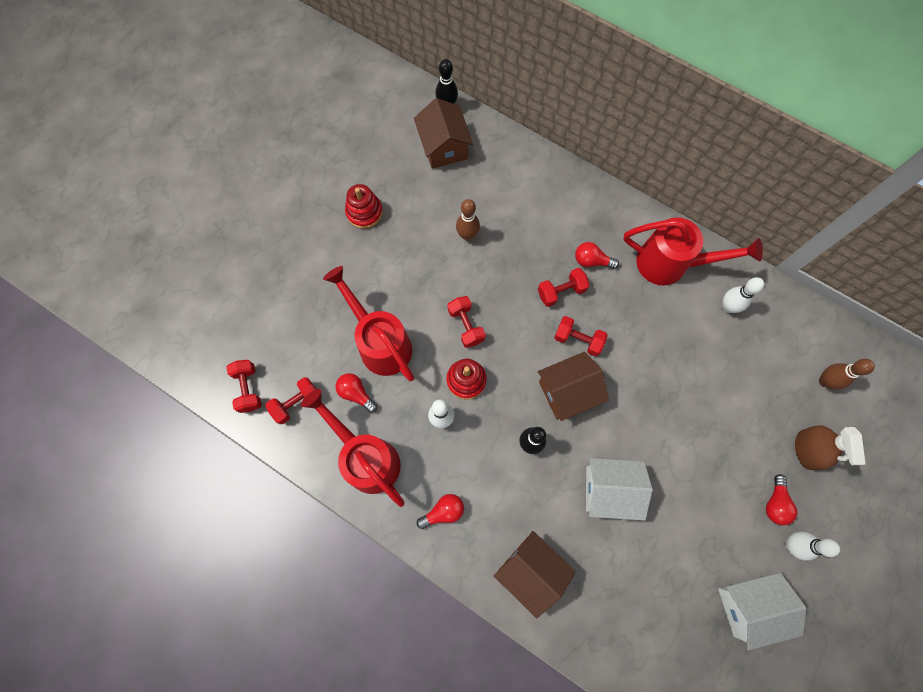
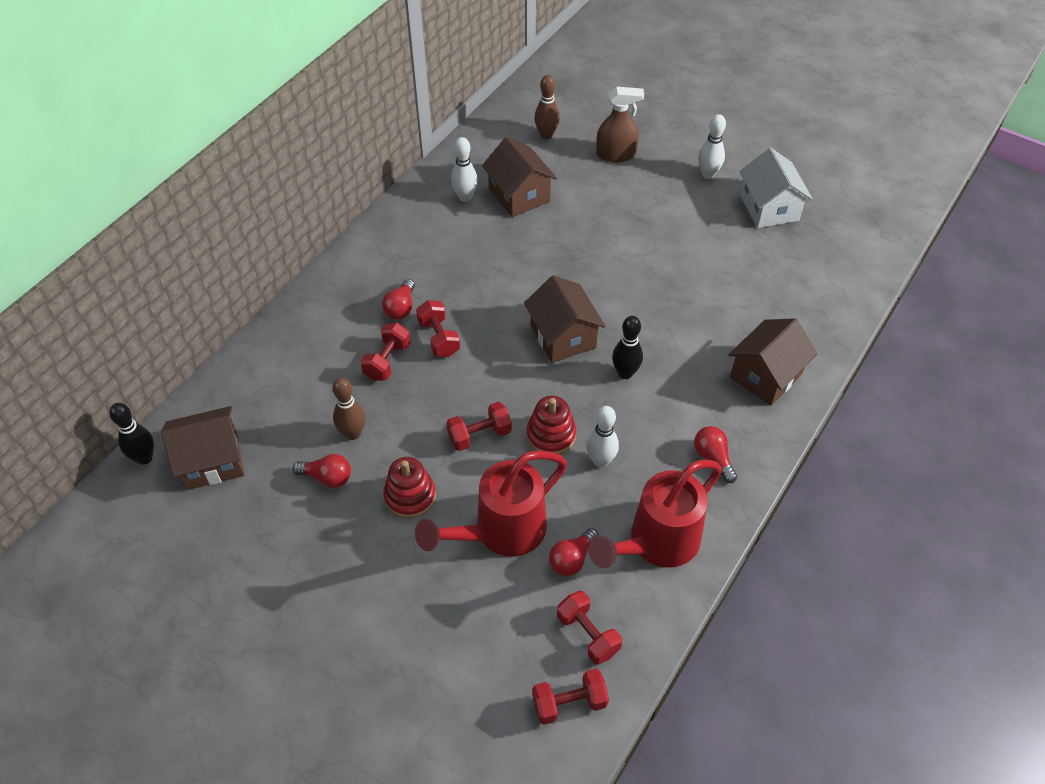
camera: 90 degrees left, 20 degrees down
red stacking toy [345,184,383,229] -> red stacking toy moved to [383,457,436,519]
red dumbbell [554,316,608,357] -> red dumbbell moved to [360,323,411,381]
white house [586,458,653,521] -> none
red watering can [623,217,763,285] -> none
red light bulb [766,474,797,525] -> red light bulb moved to [293,454,351,488]
none -> brown house [482,137,557,217]

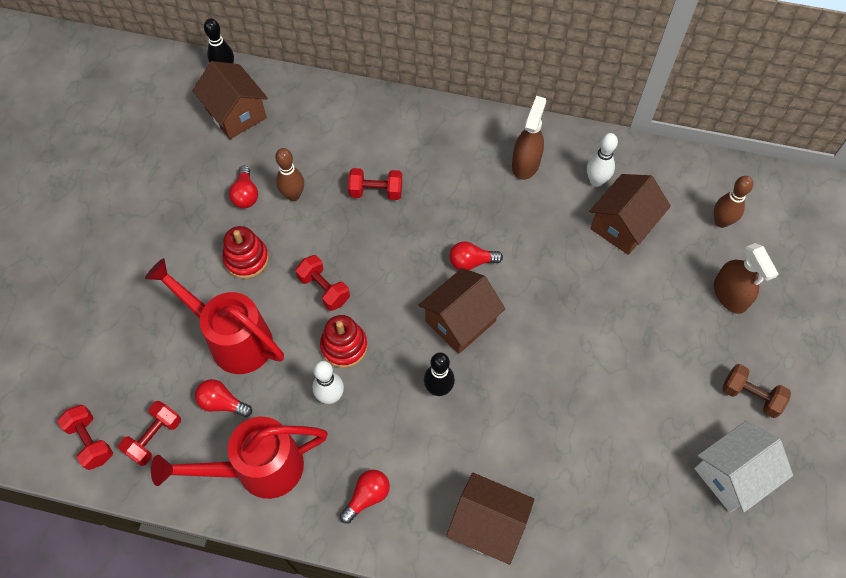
camera: 70 degrees right, 10 degrees up
red light bulb [382,279,415,319] -> red light bulb moved to [449,241,503,270]
red dumbbell [416,300,460,357] -> none
red watering can [589,460,722,568] -> red watering can turned 45 degrees counterclockwise [151,417,328,499]
white bowling pin [698,114,726,179] -> brown dumbbell [722,364,791,418]
none -> brown spray bottle [512,96,546,180]

